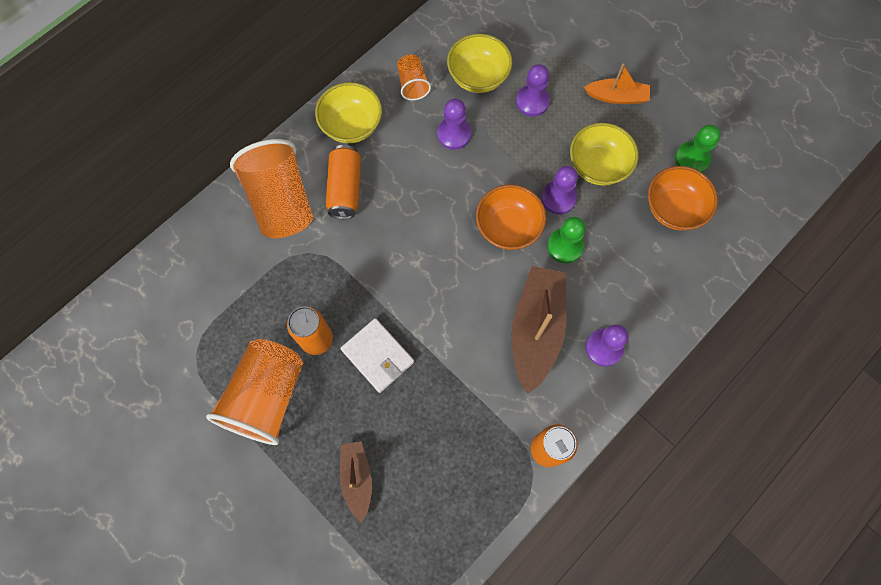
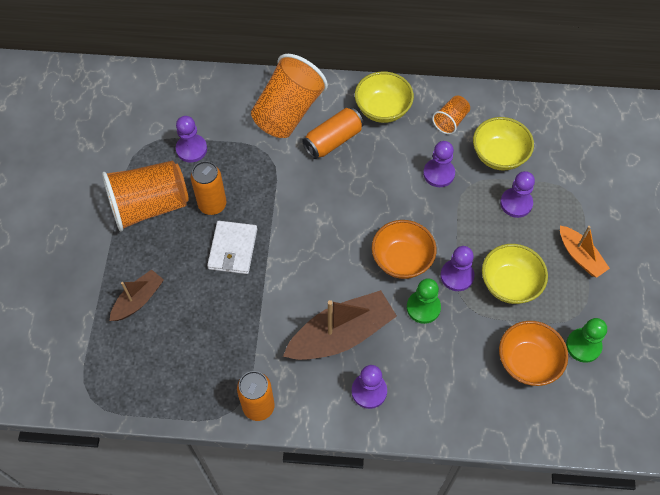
camera: 50 degrees right, 10 degrees down
none -> purple pawn [176,116,207,162]

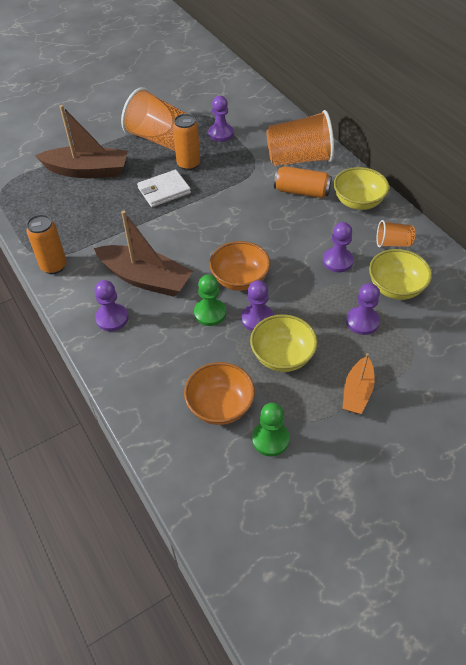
camera: 55 degrees right, 10 degrees down
brown boat [110,269,164,321] -> brown boat [35,105,128,178], size x1.76

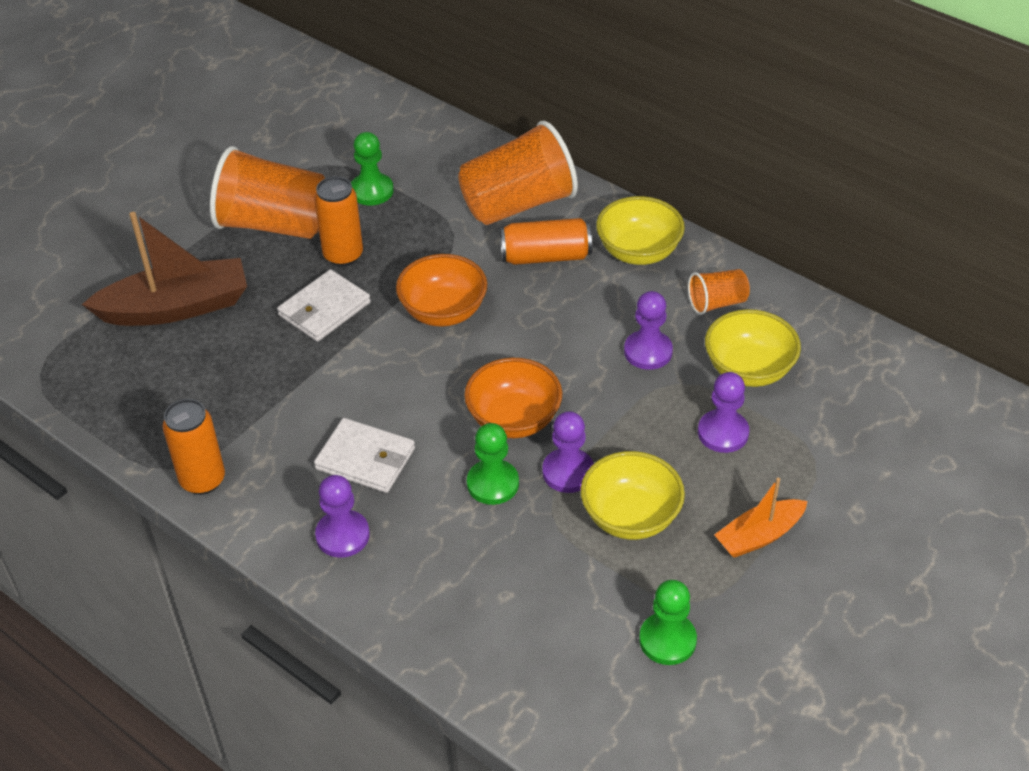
camera: 20 degrees left, 5 degrees down
brown boat [94,210,193,297] -> white wallet [314,418,415,493]
orange bowl [184,362,255,425] -> orange bowl moved to [396,254,487,326]
purple pawn [208,96,234,142] -> green pawn [351,132,394,206]
orange boat [342,353,375,414] -> orange boat turned 60 degrees clockwise [714,477,808,558]

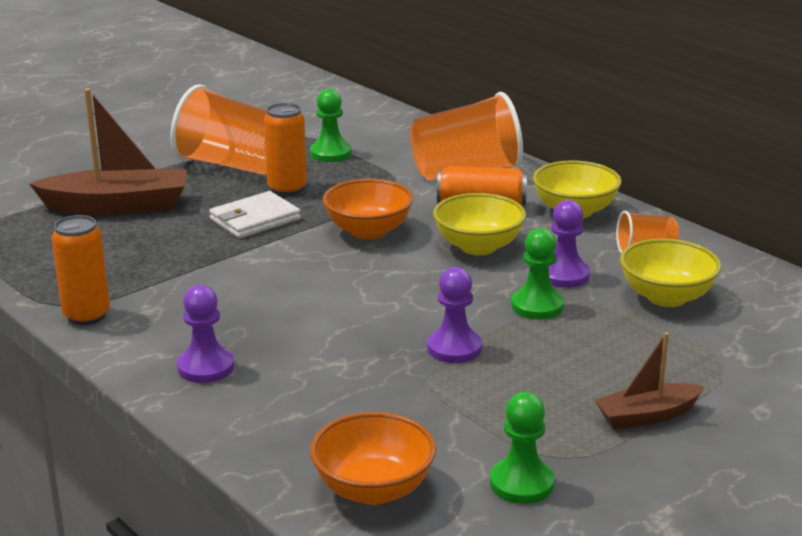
camera: 10 degrees right, 20 degrees down
white wallet [314,418,415,493] -> none
orange bowl [464,358,563,438] -> orange bowl moved to [310,412,436,505]
green pawn [467,423,519,505] -> green pawn moved to [511,228,564,319]
yellow bowl [581,451,685,540] -> yellow bowl moved to [433,193,526,255]
purple pawn [698,372,749,453] -> none
orange boat [714,477,808,558] -> brown boat [594,332,705,429]

